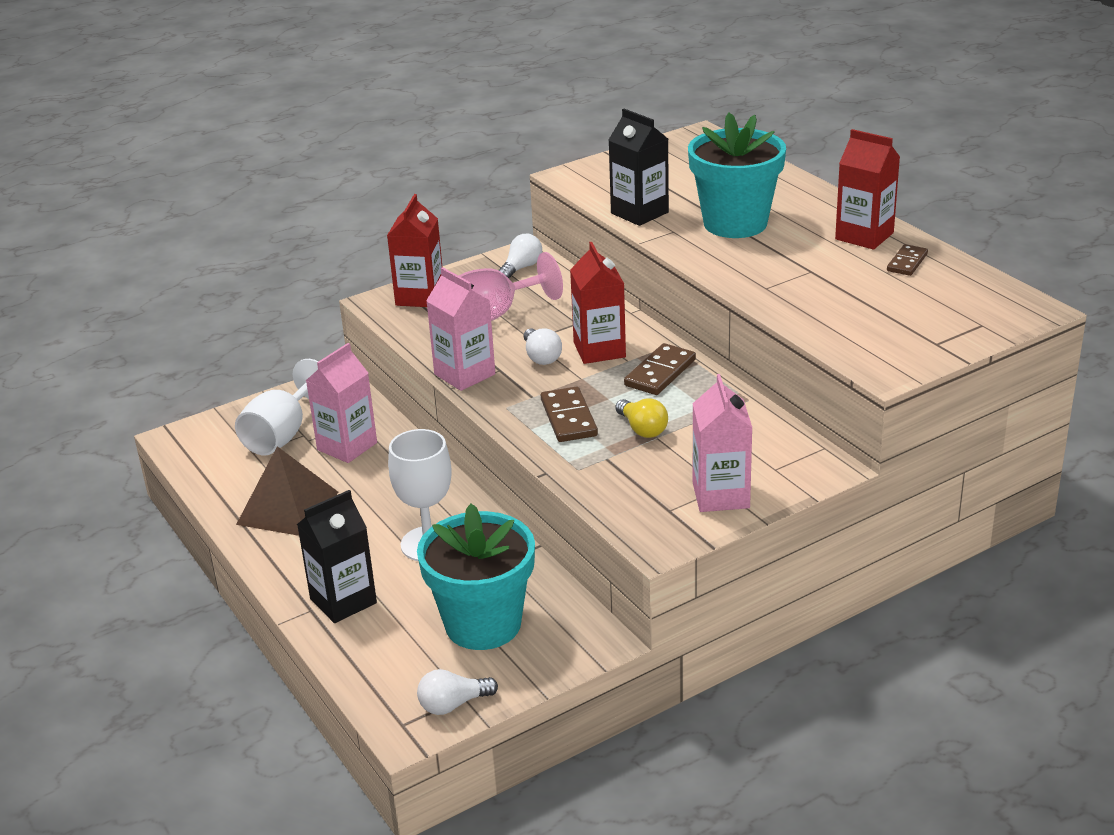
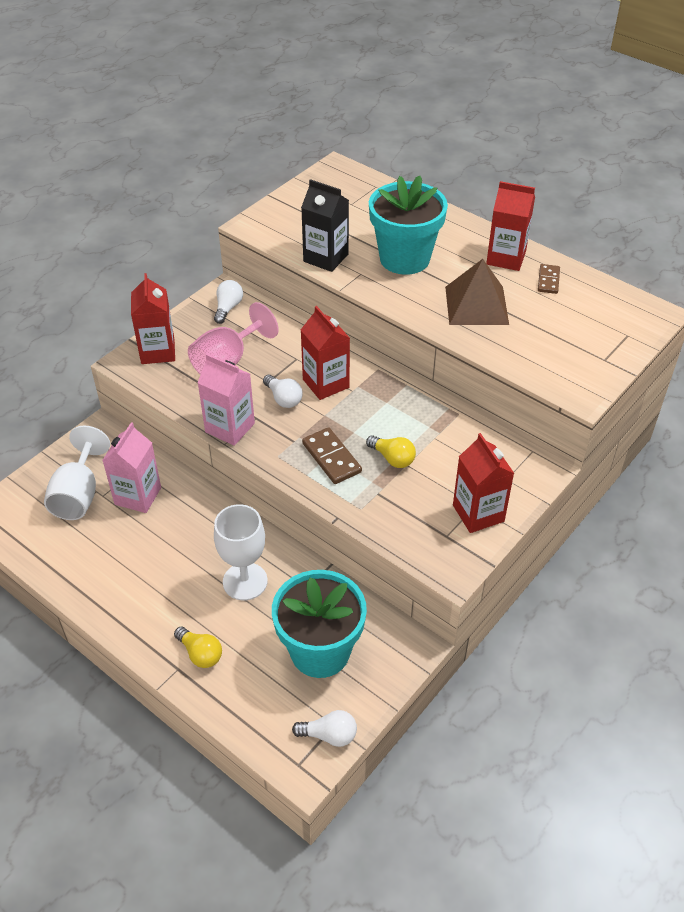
camera: 20 degrees left, 15 degrees up
brown pyramid [236,446,338,536] -> brown pyramid moved to [445,259,509,325]
black carton [297,490,377,623] -> yellow light bulb [174,627,222,668]
white light bulb [417,669,498,715] -> white light bulb turned 135 degrees counterclockwise [292,710,357,747]
brown domino [624,343,696,395] -> none
pink carton [692,374,752,512] -> red carton [453,433,515,533]

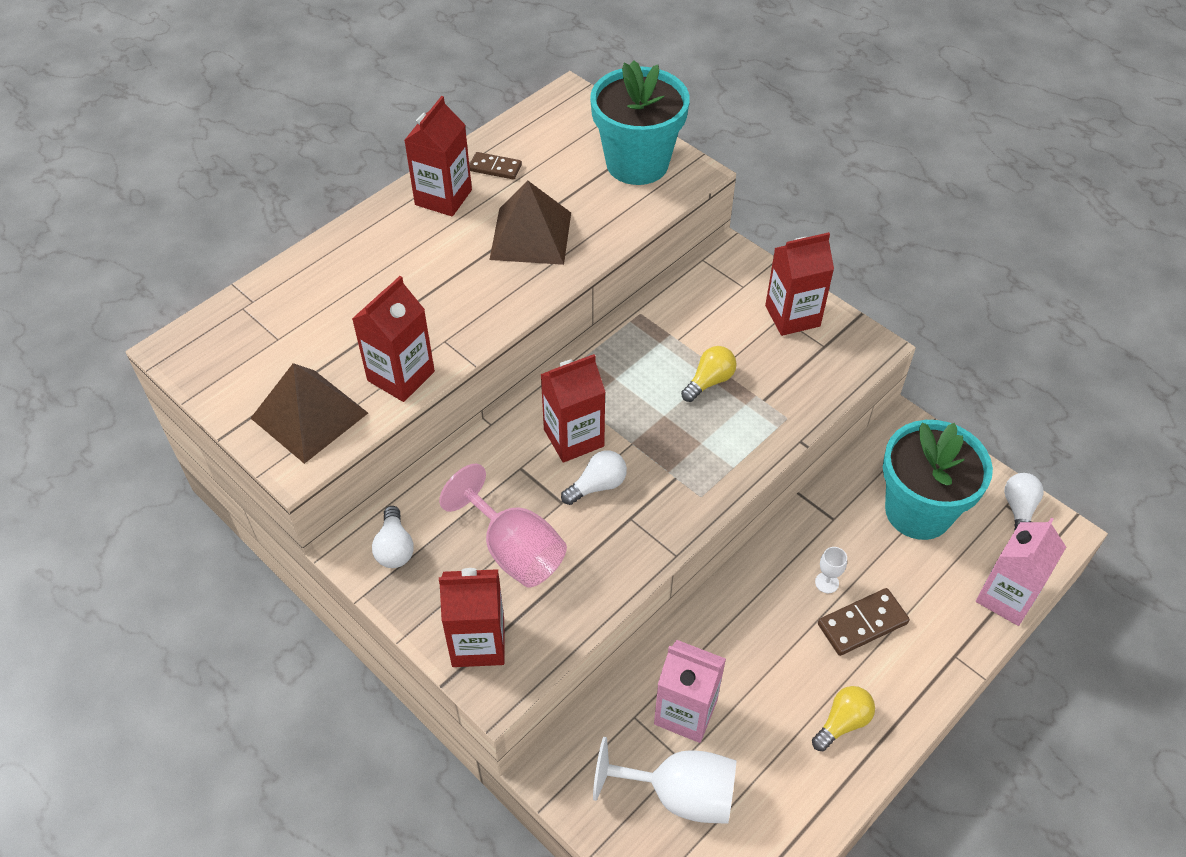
camera: 85 degrees left, 5 degrees up
yellow light bulb [174,627,222,668] -> yellow light bulb moved to [812,686,875,751]
pink carton [198,354,255,446] -> pink carton moved to [976,517,1066,626]
white light bulb [214,280,243,324] -> white light bulb turned 120 degrees counterclockwise [372,506,414,568]
white goblet [214,504,268,600] -> white goblet [815,547,847,593], size x0.43
black carton [301,179,349,272] -> red carton [352,276,435,402]
brown domino [302,427,362,484] -> brown domino moved to [818,588,910,656]
turquoise flower pot [369,176,448,275] -> turquoise flower pot moved to [590,60,690,185]
none -> brown pyramid [251,363,368,464]

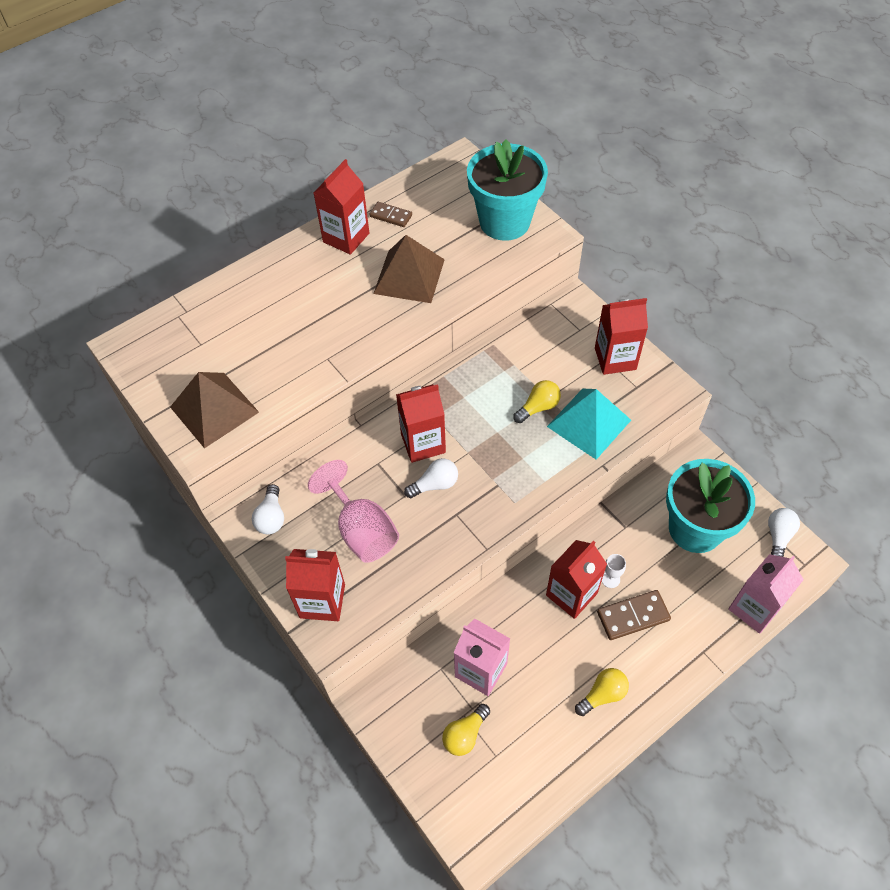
camera: 10 degrees right, 5 degrees up
red carton [352,276,435,402] -> red carton moved to [546,540,607,619]
white goblet [593,737,736,824] -> yellow light bulb [442,704,490,756]
none -> turquoise pyramid [547,389,631,460]

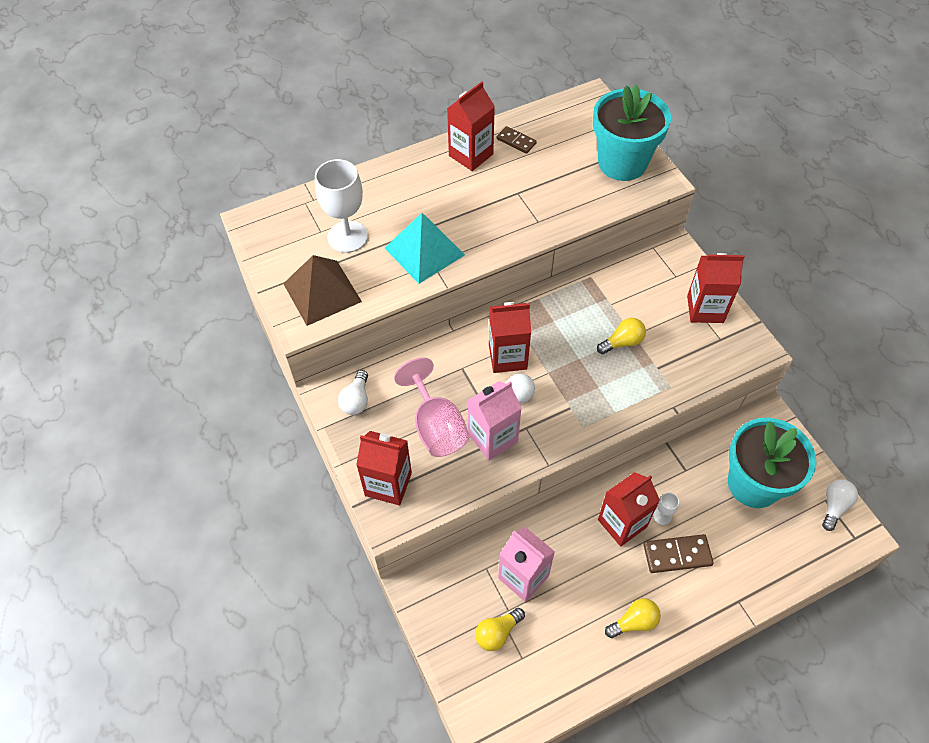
camera: 10 degrees right, 0 degrees up
brown pyramid [373,235,445,303] -> none
turquoise pyramid [547,389,631,460] -> turquoise pyramid moved to [385,213,465,284]
pink carton [728,554,804,634] -> pink carton moved to [468,381,522,460]
none -> white goblet [315,159,368,253]

